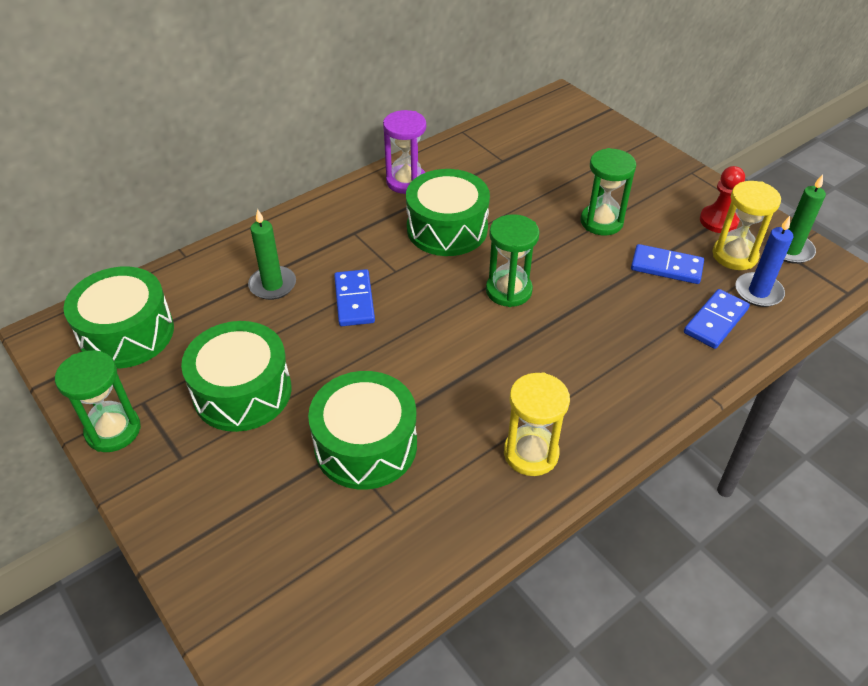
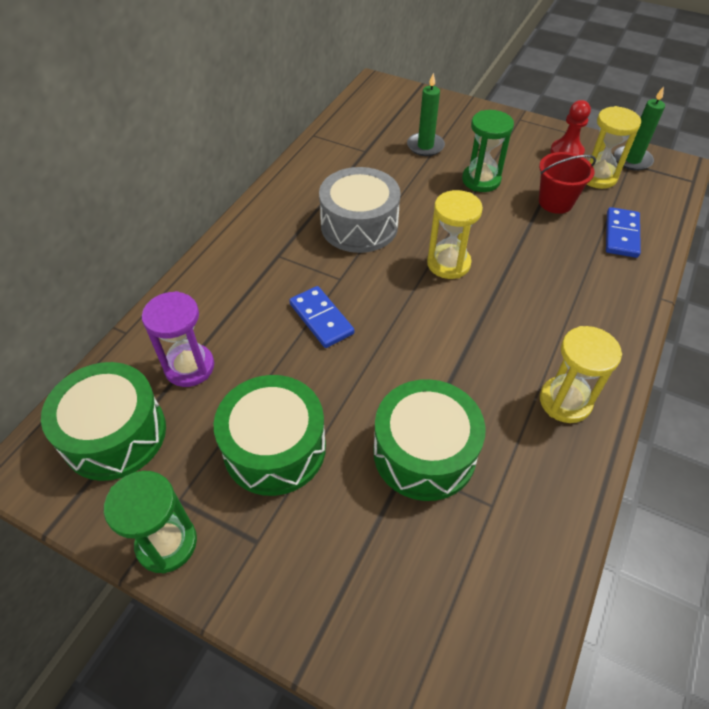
camera: 25 degrees left, 5 degrees up
green candle [248,209,296,300] -> green candle moved to [407,73,445,156]
purple hourglass [383,110,426,194] -> purple hourglass moved to [142,291,214,387]
green drum [406,169,490,256] -> grey drum [319,167,401,253]
green hourglass [486,214,540,307] -> yellow hourglass [427,190,483,279]
blue domino [631,244,704,284] -> red bucket [539,152,596,214]
blue candle [735,216,793,307] -> none

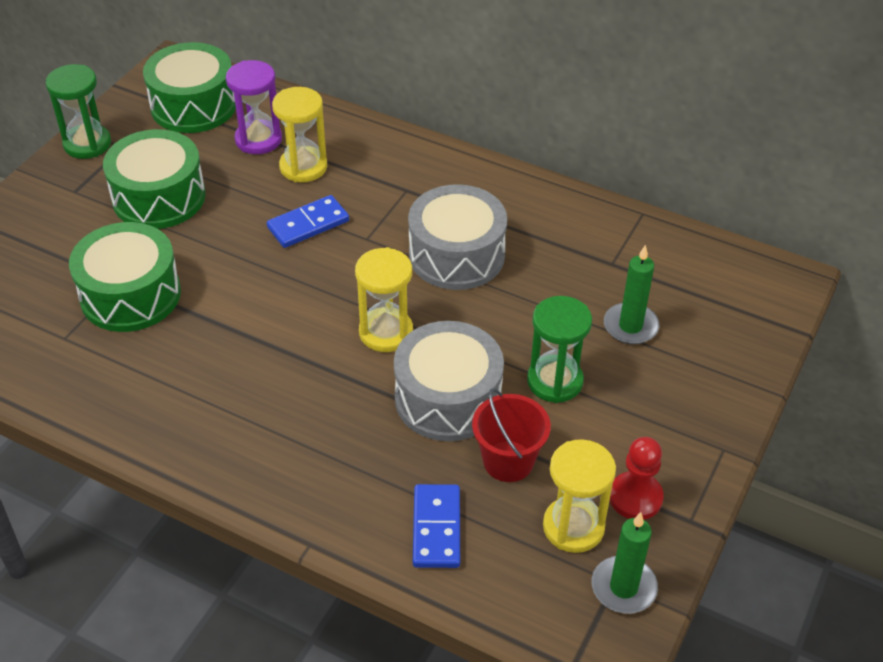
camera: 90 degrees right, 5 degrees down
yellow hourglass [540,326,622,423] -> yellow hourglass moved to [272,87,327,182]
blue domino [606,207,641,258] -> blue domino turned 75 degrees clockwise [413,484,460,568]
none -> grey drum [394,321,504,441]

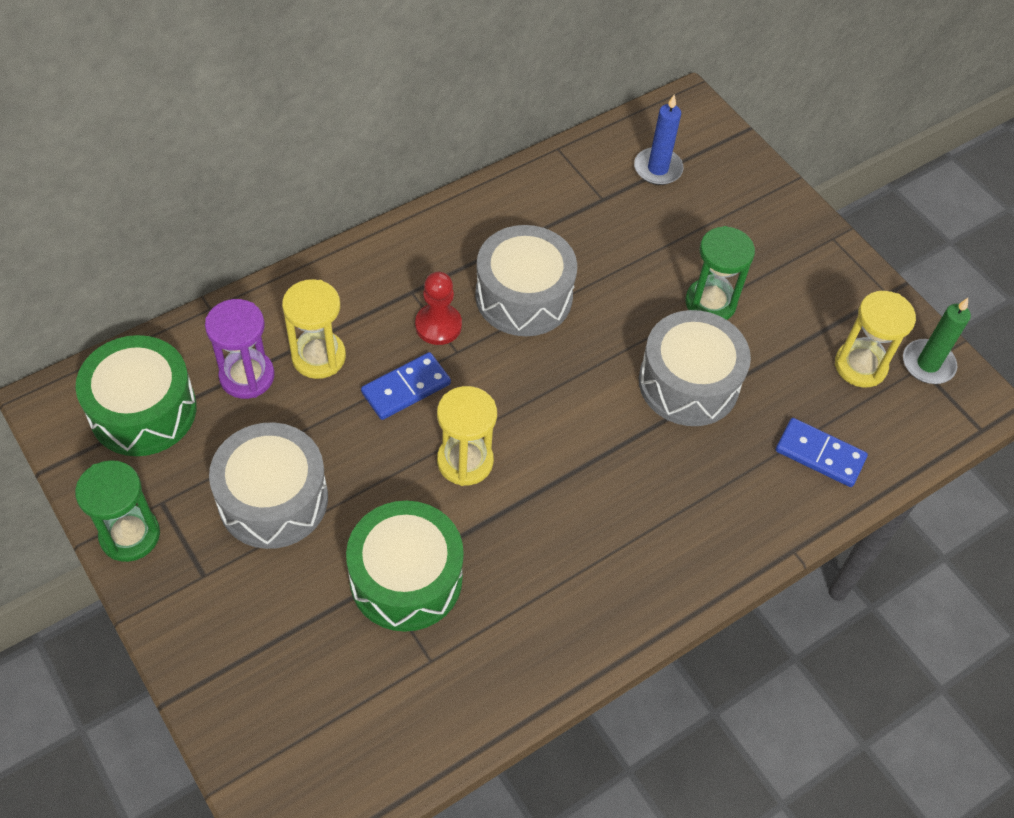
camera: 65 degrees left, 10 degrees up
green drum [103,129,206,229] -> grey drum [209,423,328,549]
blue domino [267,195,349,248] -> blue domino turned 60 degrees clockwise [361,352,451,420]
yellow hourglass [355,247,413,352] -> yellow hourglass moved to [437,386,497,486]
red bucket [472,388,551,482] -> none
green candle [604,245,660,344] -> none
red pawn [610,437,664,520] -> red pawn moved to [415,272,462,345]
none -> blue candle [634,94,683,185]

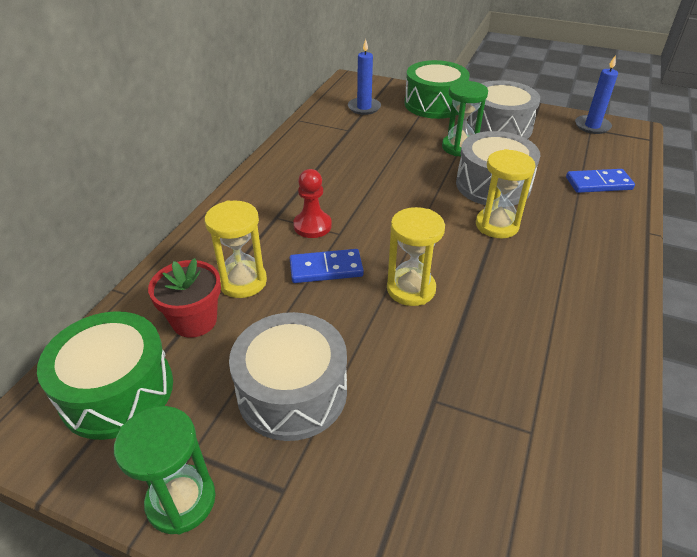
camera: 30 degrees left, 15 degrees down
purple hourglass [205,299,275,399] -> red flower pot [148,258,221,338]
green drum [346,501,464,632] -> green drum moved to [405,60,470,119]
blue domino [361,352,451,420] -> blue domino turned 60 degrees clockwise [290,249,364,283]
grey drum [475,225,577,336] -> grey drum moved to [468,80,540,139]
yellow hourglass [835,291,916,388] -> yellow hourglass moved to [476,149,536,238]
green candle [903,298,971,384] -> blue candle [575,55,618,134]

